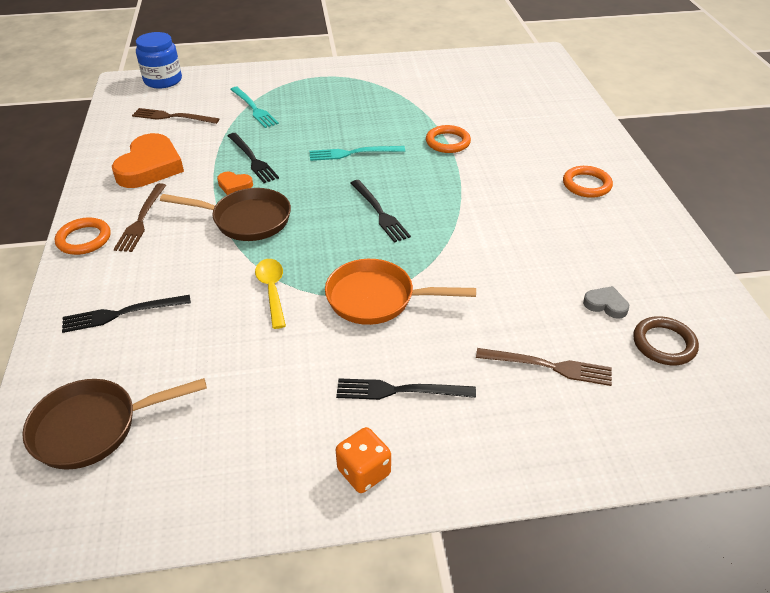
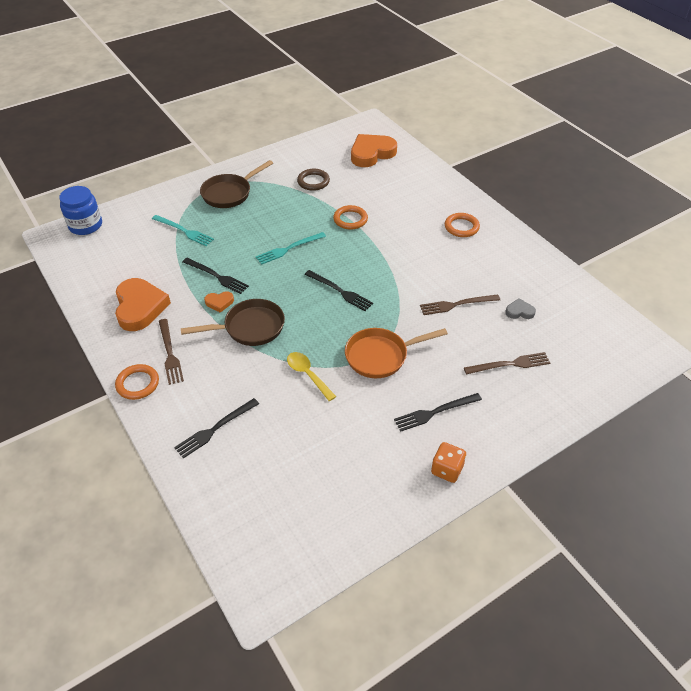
camera: 25 degrees left, 5 degrees up
brown pan [22,378,207,470] -> brown pan moved to [200,160,273,208]
brown fork [132,108,219,124] -> brown fork moved to [420,294,500,315]
brown ring [633,316,699,365] -> brown ring moved to [297,169,330,191]
none -> orange heart [351,134,397,167]

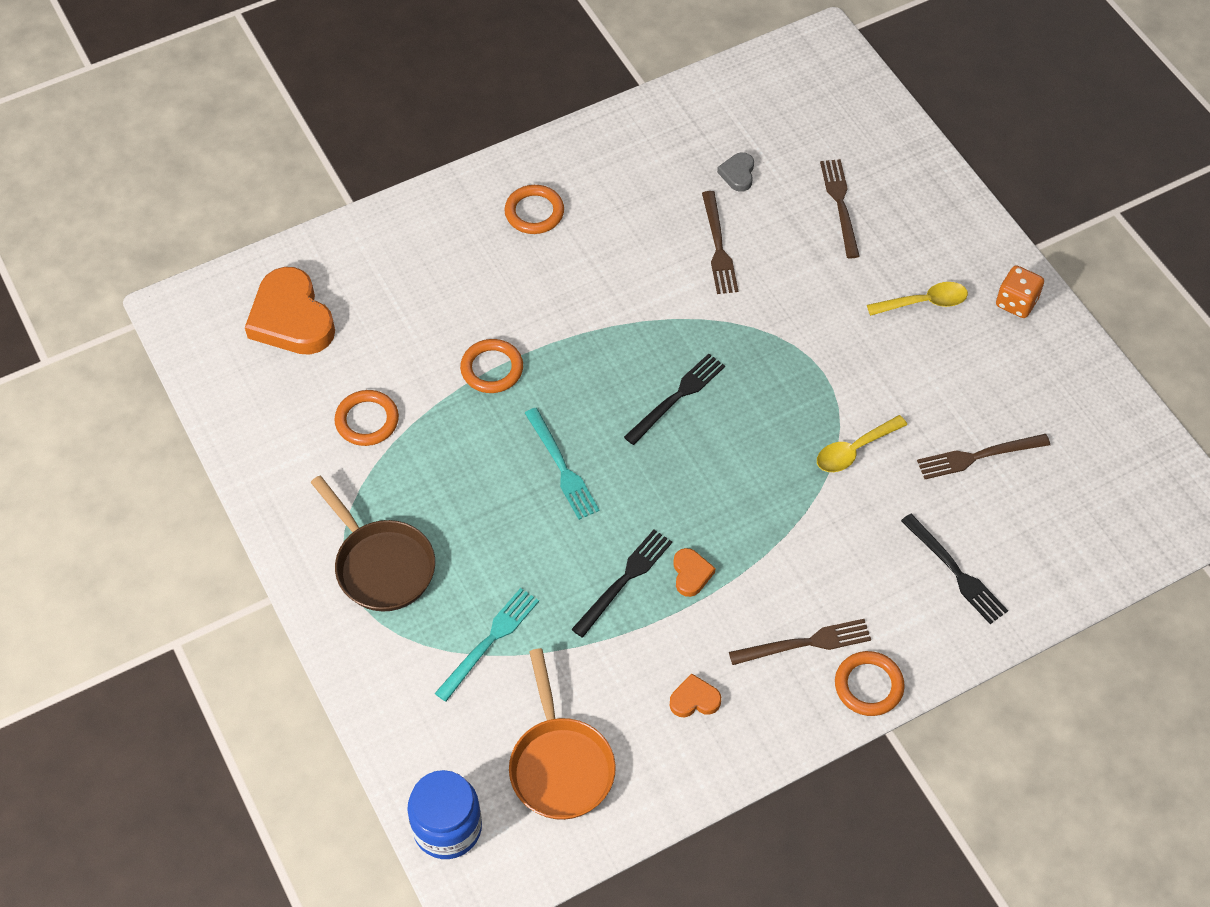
camera: 85 degrees left, 10 degrees up
orange heart [115,278,171,331] -> orange heart [670,673,721,717], size x0.46
brown pan [180,299,285,346] -> none
brown ring [297,169,330,191] -> orange ring [334,390,399,446]
orange pan [345,328,448,378] -> orange pan moved to [509,648,616,820]
black fork [394,393,482,432] -> yellow spoon [867,282,968,316]
none -> brown fork [917,434,1050,479]

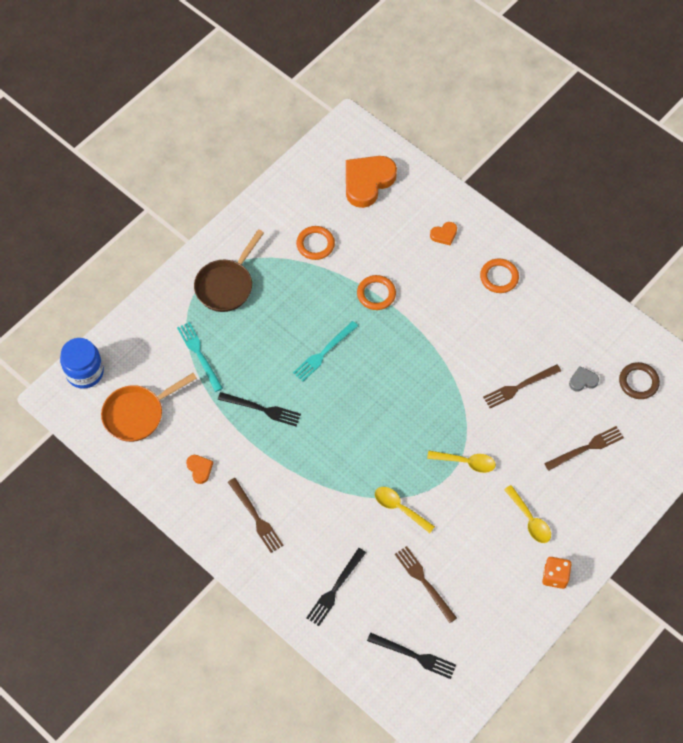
camera: 70 degrees right, 5 degrees up
turquoise fork [435,588,539,702] -> turquoise fork turned 135 degrees counterclockwise [177,322,223,392]
black fork [624,354,725,445] -> black fork moved to [367,633,456,679]
orange heart [673,548,715,597] -> orange heart moved to [430,222,457,245]
orange ring [835,651,905,716] -> none
none -> yellow spoon [427,451,496,473]
none -> brown ring [619,362,660,399]

